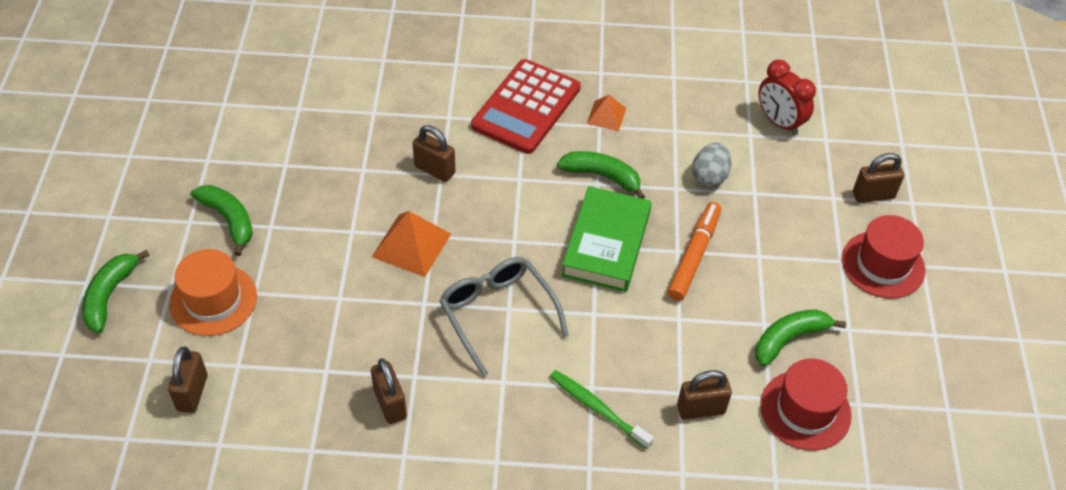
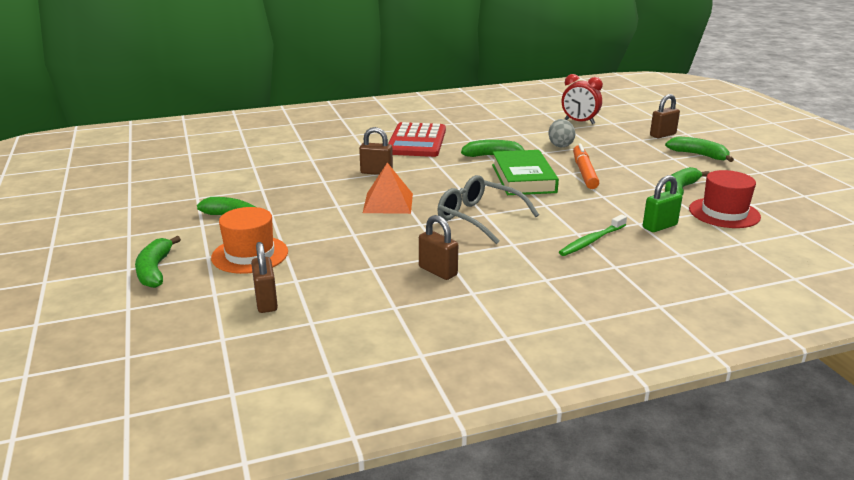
camera: 20 degrees left, 25 degrees down
green toothbrush [550,370,654,449] -> green toothbrush turned 60 degrees counterclockwise [559,214,627,256]
orange pyramid [587,95,626,131] -> none
brown padlock [677,370,732,420] -> green padlock [643,175,682,232]
red hat [842,215,925,299] -> green banana [665,137,734,162]

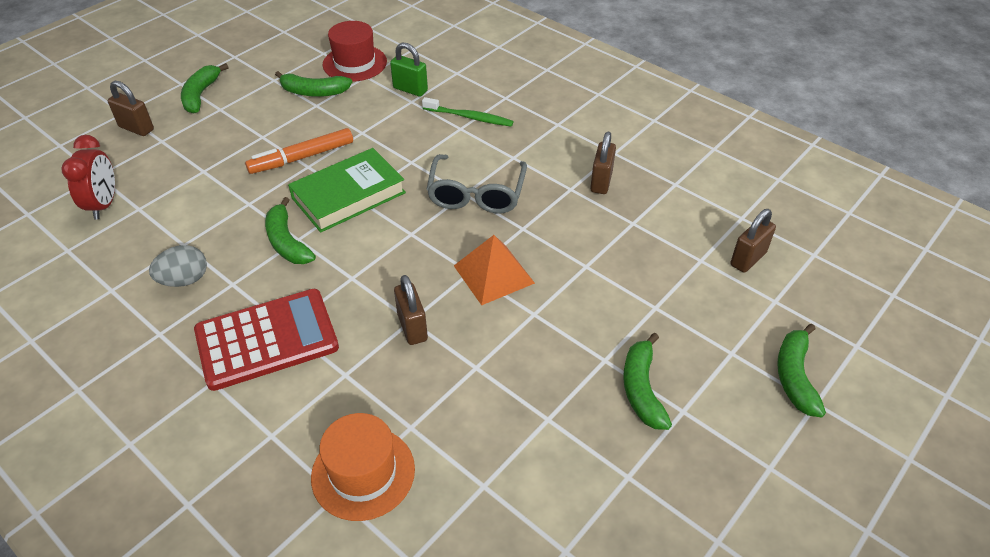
camera: 120 degrees left, 20 degrees up
green banana [135,236,181,288] -> green banana turned 135 degrees clockwise [777,324,826,417]
orange hat [211,207,288,274] -> orange hat moved to [311,413,415,521]
grey egg [548,119,575,147] -> grey egg moved to [149,245,207,287]

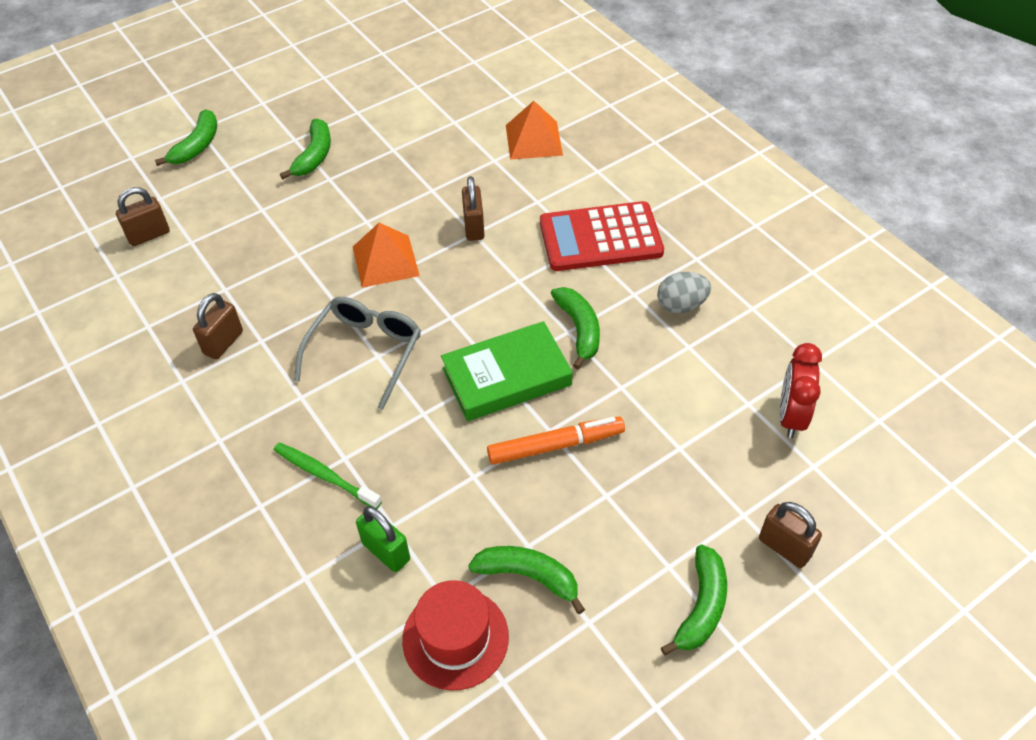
camera: 165 degrees left, 5 degrees up
orange hat [311,413,415,521] -> orange pyramid [506,101,563,160]

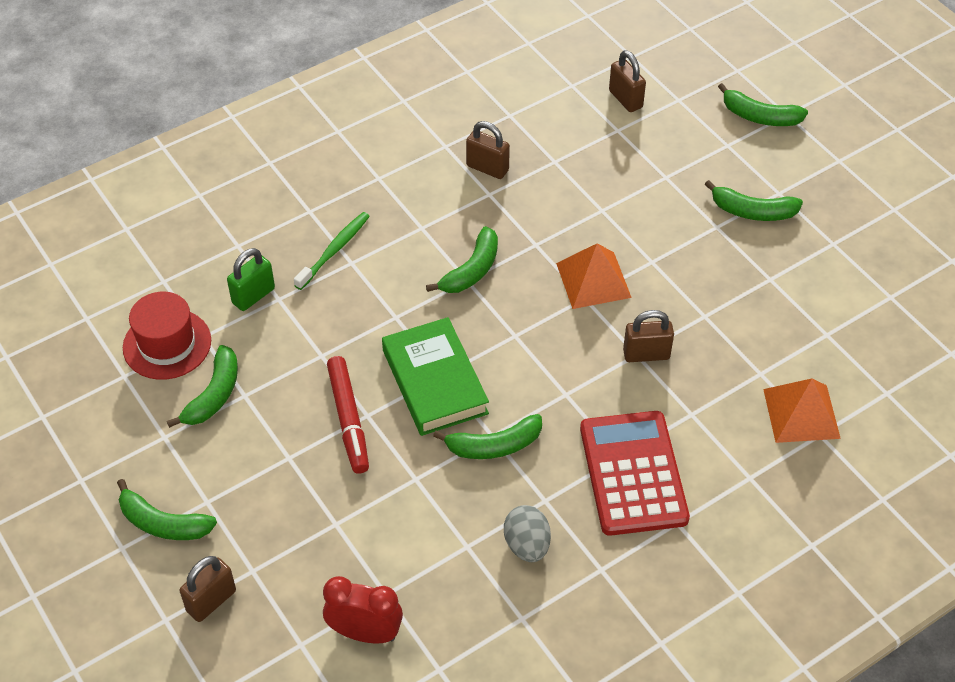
camera: 90 degrees right, 0 degrees up
grey glasses [294,297,421,410] -> green banana [426,226,498,293]
orange marker [487,416,625,465] -> red marker [327,356,369,474]

